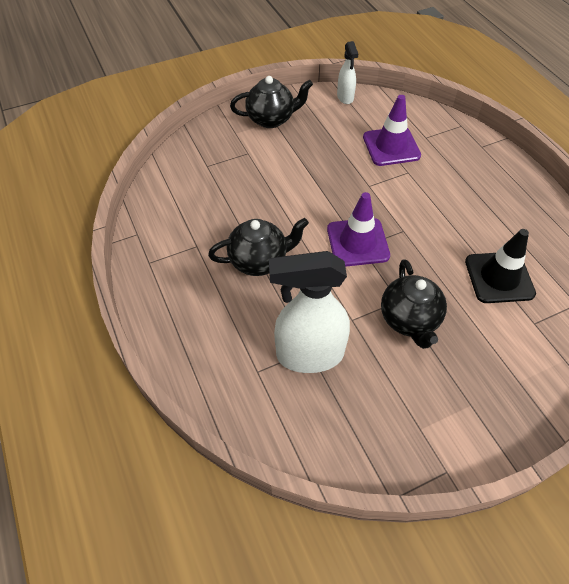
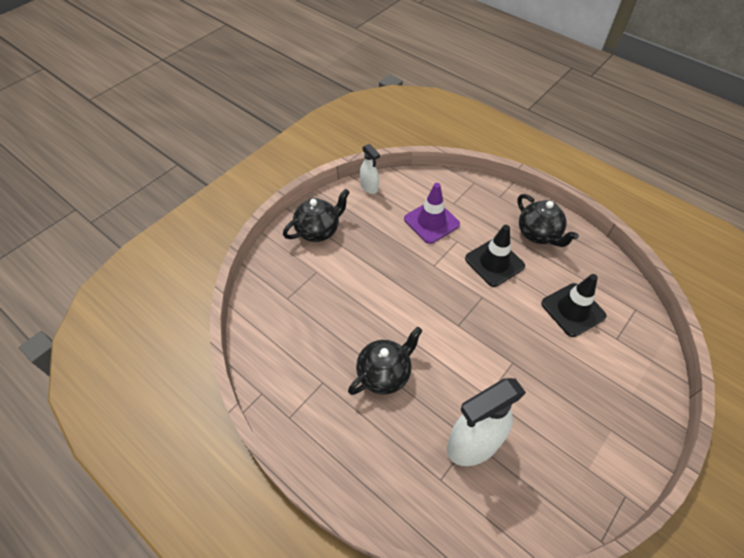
camera: 25 degrees left, 0 degrees up
purple traffic cone [327,192,390,267] -> none
black teapot [381,259,447,349] -> black teapot moved to [517,194,579,247]
none -> black traffic cone [465,225,525,287]

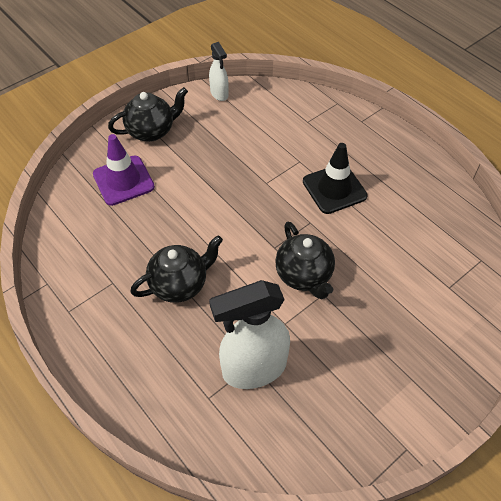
camera: 10 degrees right, 0 degrees up
purple traffic cone [404,183,460,244] -> purple traffic cone moved to [93,134,155,206]
black teapot [517,194,579,247] -> black teapot moved to [275,222,335,299]
black traffic cone [541,274,606,337] -> none

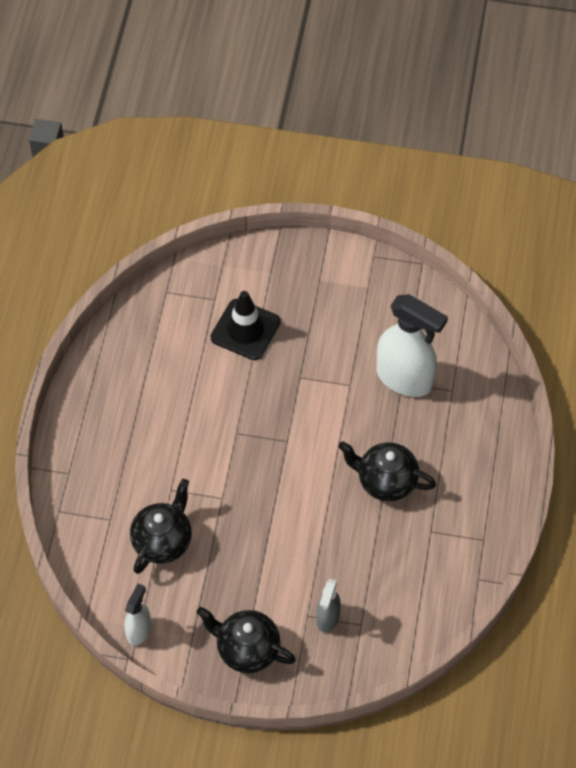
camera: 130 degrees left, 5 degrees up
purple traffic cone [93,134,155,206] -> grey spray bottle [316,579,341,633]
black teapot [275,222,335,299] -> black teapot moved to [130,479,192,574]
black traffic cone [303,143,368,214] -> black traffic cone moved to [211,291,281,360]

